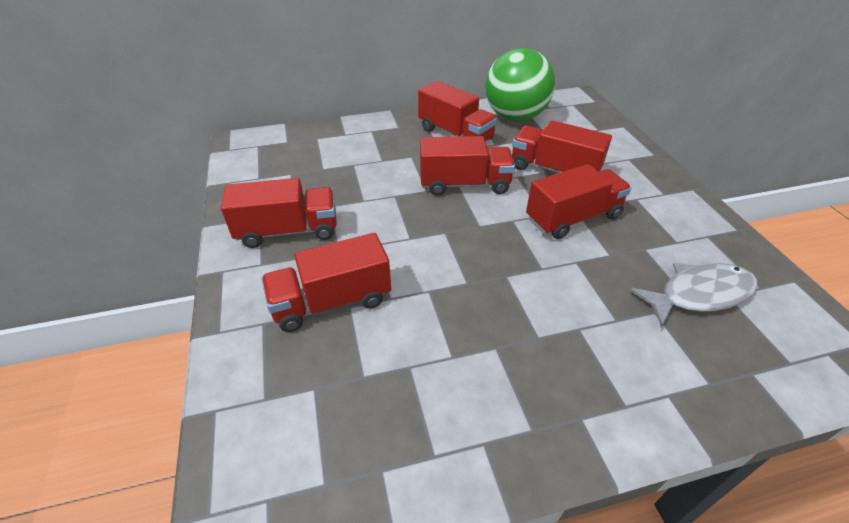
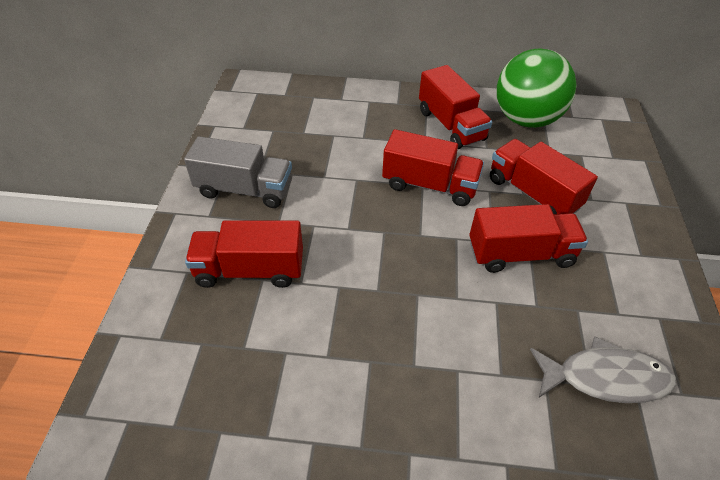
camera: 20 degrees right, 5 degrees up
red truck [221,178,337,248] -> grey truck [184,136,292,208]

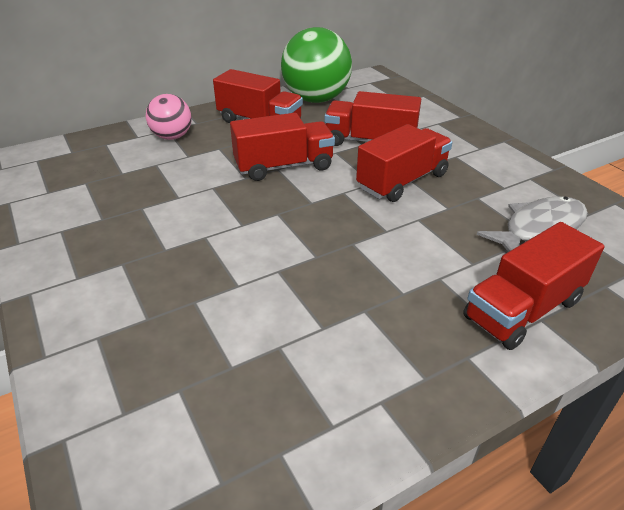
camera: 35 degrees left, 10 degrees down
grey truck [184,136,292,208] -> none
red truck [185,220,303,288] -> red truck moved to [463,222,604,350]
none -> pink ball [146,94,192,140]

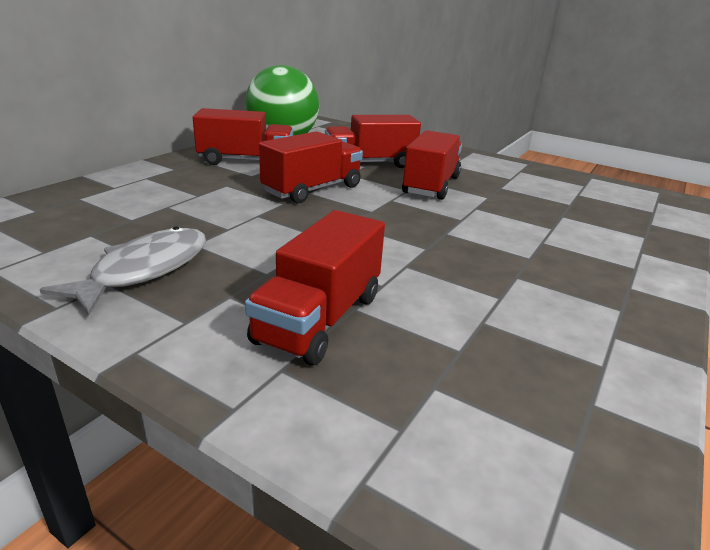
camera: 30 degrees left, 10 degrees down
pink ball [146,94,192,140] -> none
red truck [463,222,604,350] -> red truck moved to [245,210,385,365]
grey fish [476,196,588,252] -> grey fish moved to [39,226,206,315]

